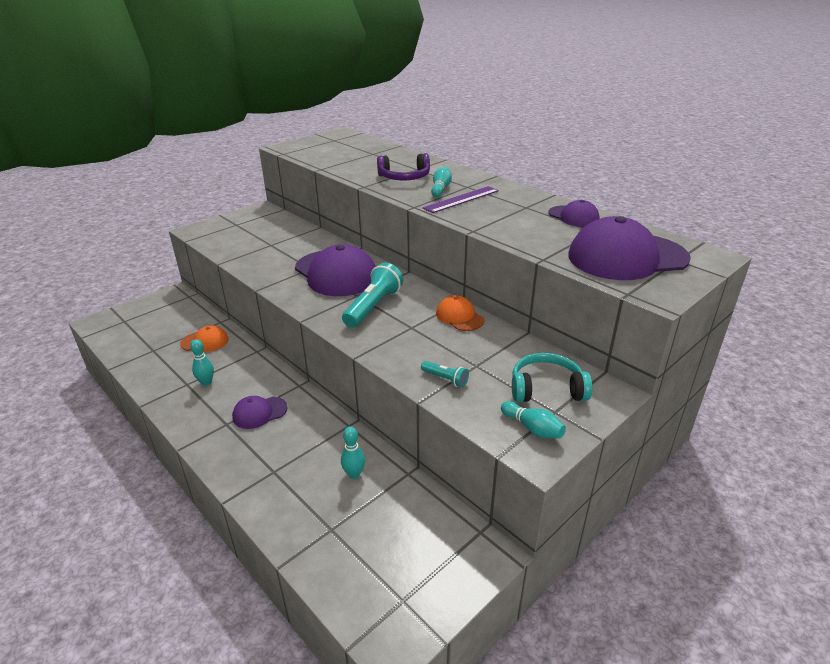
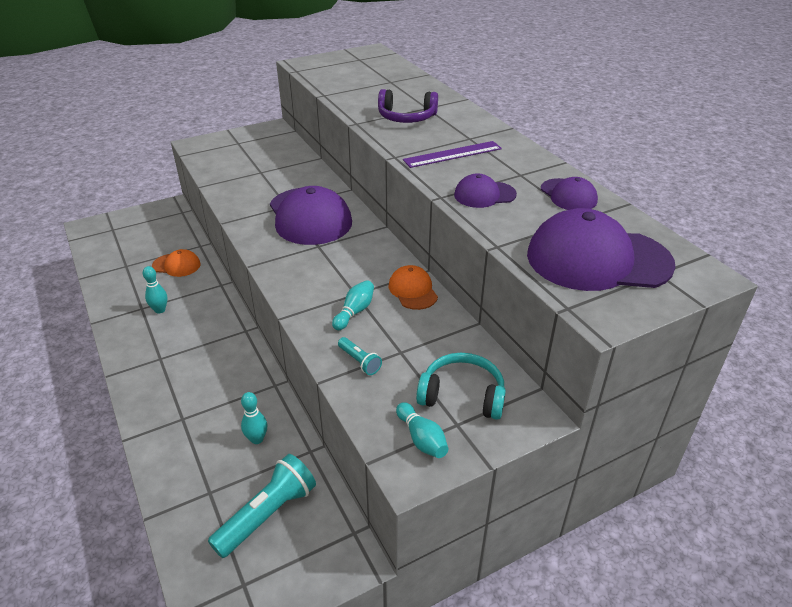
camera: 15 degrees right, 5 degrees up
purple cap [232,396,288,429] -> purple cap moved to [454,173,517,208]
turquoise flashlight [342,262,403,328] -> turquoise flashlight moved to [208,454,316,558]
turquoise bowling pin [431,167,452,197] -> turquoise bowling pin moved to [332,280,374,330]

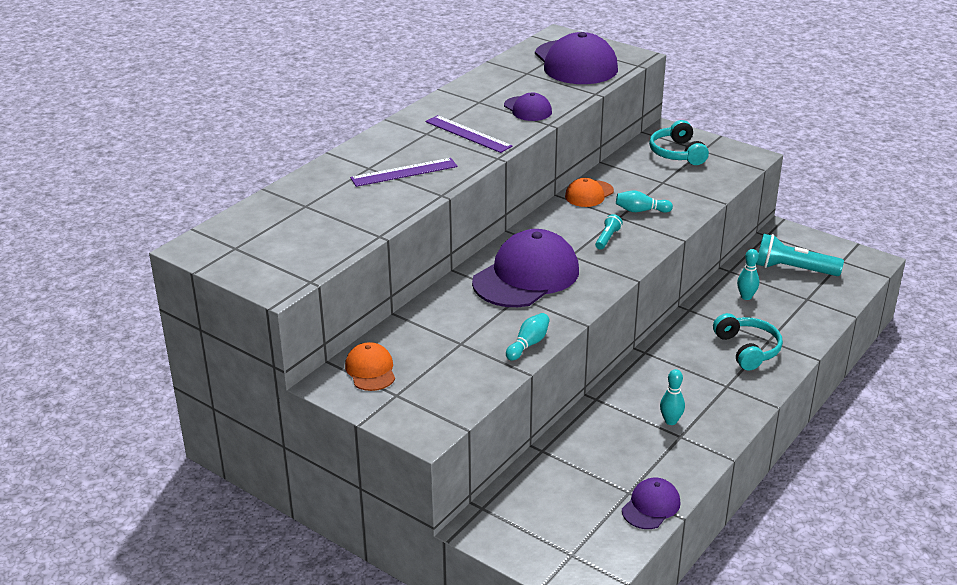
camera: 115 degrees left, 5 degrees down
orange cap [152,249,200,277] -> orange cap moved to [345,342,395,391]
turquoise flashlight [338,337,382,375] -> turquoise flashlight moved to [595,214,623,250]
purple headphones [378,89,438,123] -> purple ruler [350,158,457,187]
turquoise bowling pin [396,402,448,458] -> turquoise bowling pin moved to [506,313,550,361]
purple cap [541,177,598,210] -> purple cap moved to [622,478,681,529]
none -> turquoise headphones [713,313,783,370]

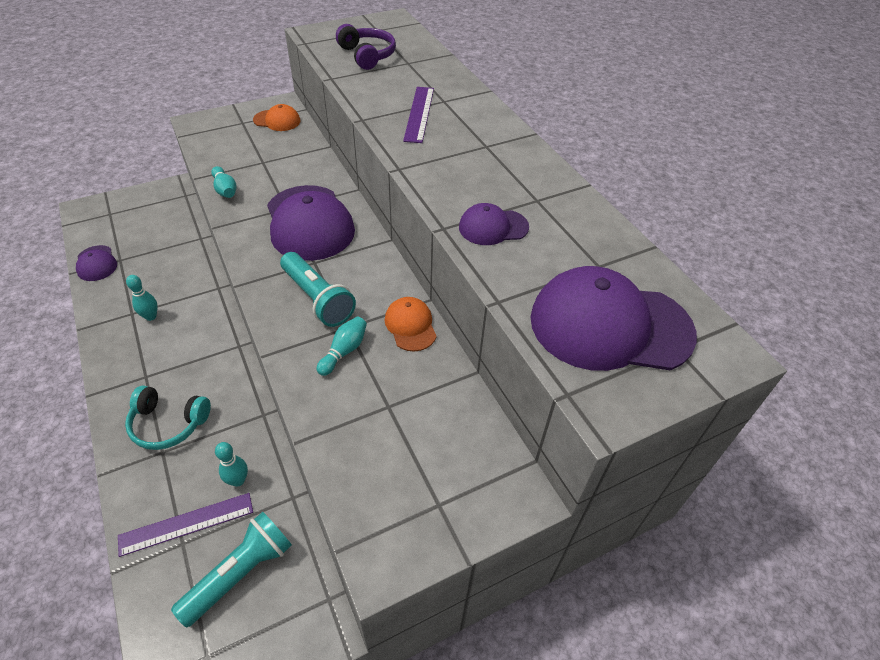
camera: 115 degrees right, 15 degrees up
purple ruler [425,115,512,153] -> purple ruler moved to [118,493,253,557]
turquoise flashlight [595,214,623,250] -> turquoise flashlight [280,252,356,327], size x2.00
turquoise headphones [649,120,709,165] -> none
none -> purple headphones [336,24,396,70]

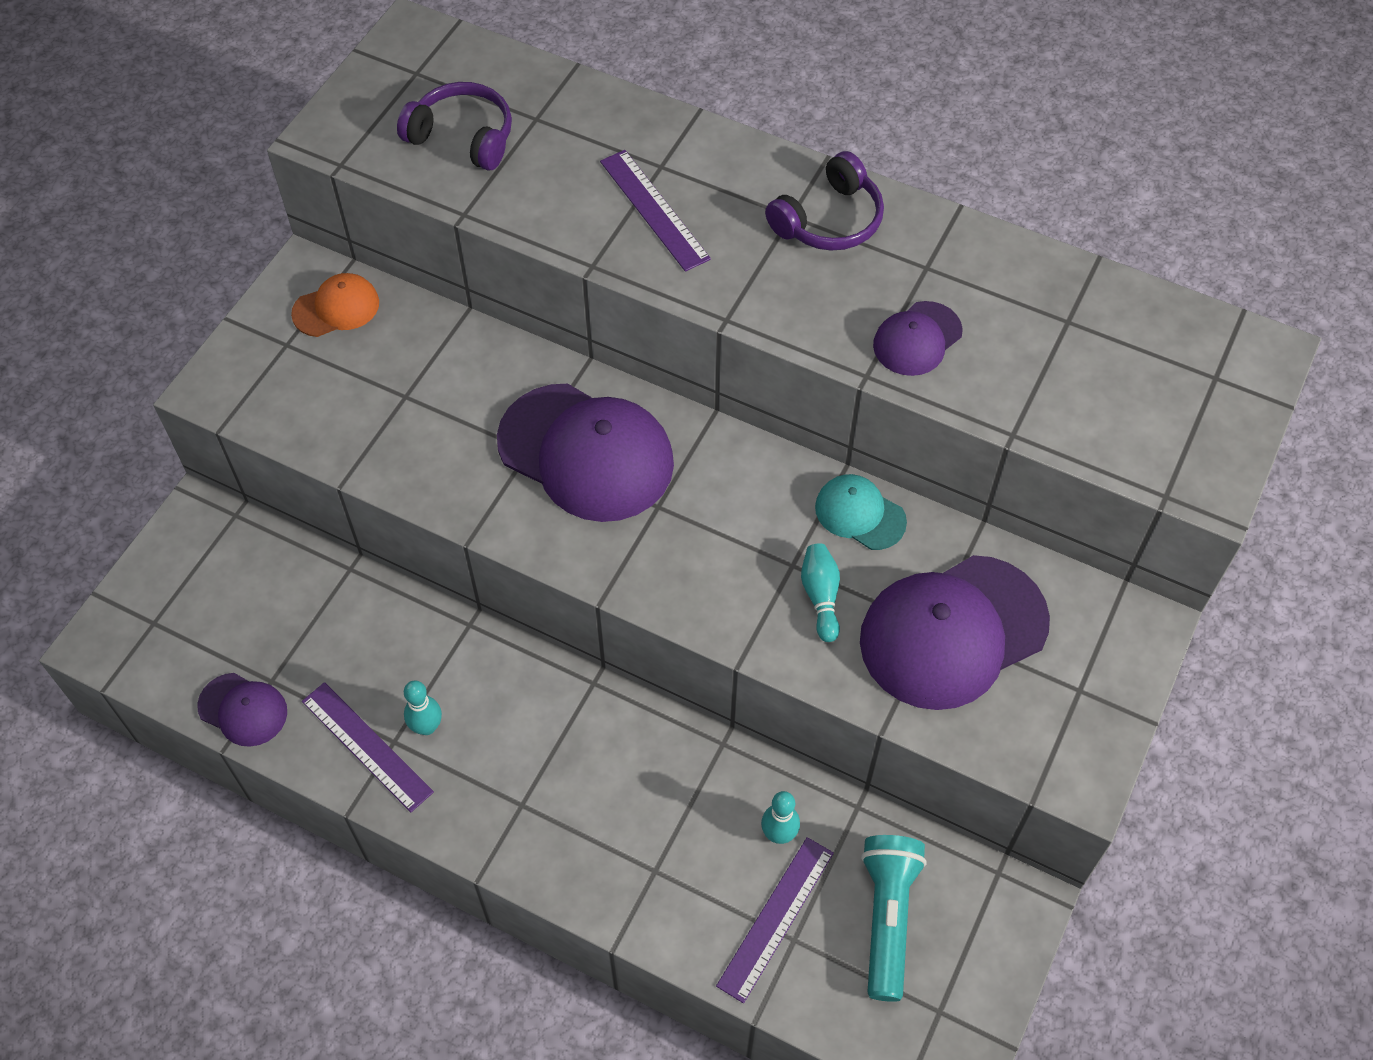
camera: 35 degrees left, 10 degrees up
turquoise headphones [125,386,211,450] -> none
turquoise bowling pin [211,166,237,198] -> none
turquoise flashlight [280,252,356,327] -> none
orange cap [385,297,437,351] -> turquoise cap [815,474,907,550]
purple cap [531,266,697,371] -> purple cap moved to [860,555,1050,710]
none -> purple ruler [302,682,434,812]
none -> purple headphones [765,151,884,251]

